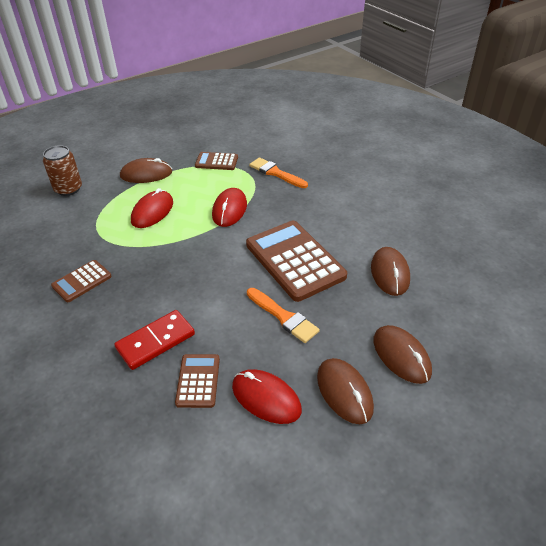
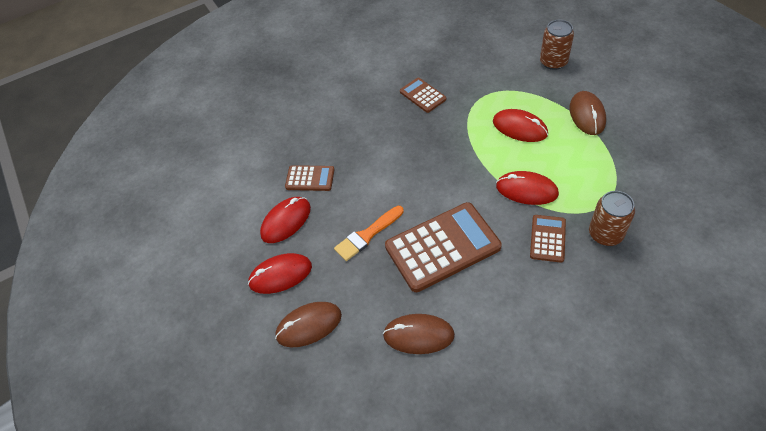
camera: 100 degrees right, 10 degrees up
red domino [114,310,195,370] -> none
brown calculator [195,152,238,170] -> brown calculator moved to [530,215,566,263]
orange brush [249,157,308,188] -> brown can [589,191,635,246]
brown mouse [317,358,374,424] -> red mouse [248,253,312,294]

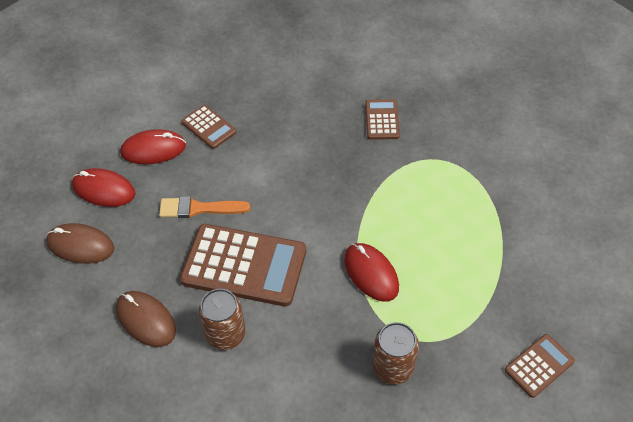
camera: 35 degrees right, 0 degrees up
red mouse [493,109,548,142] -> none
brown calculator [530,215,566,263] -> brown calculator moved to [505,334,575,398]
brown can [540,20,574,70] -> brown can moved to [199,289,246,350]
brown mouse [570,91,606,135] -> none

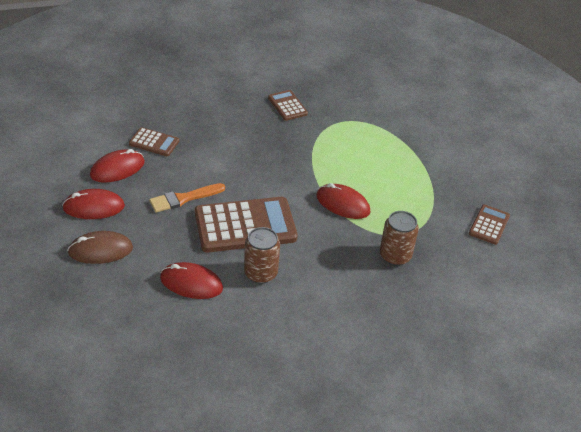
camera: 30 degrees left, 10 degrees down
brown mouse [116,291,176,347] -> red mouse [160,262,223,299]

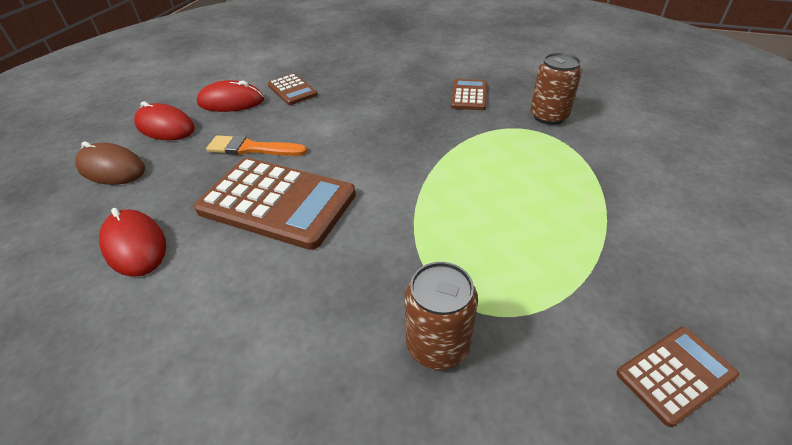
camera: 40 degrees right, 0 degrees up
brown can [244,227,280,284] -> brown can moved to [530,53,582,125]
red mouse [316,183,370,219] -> none

